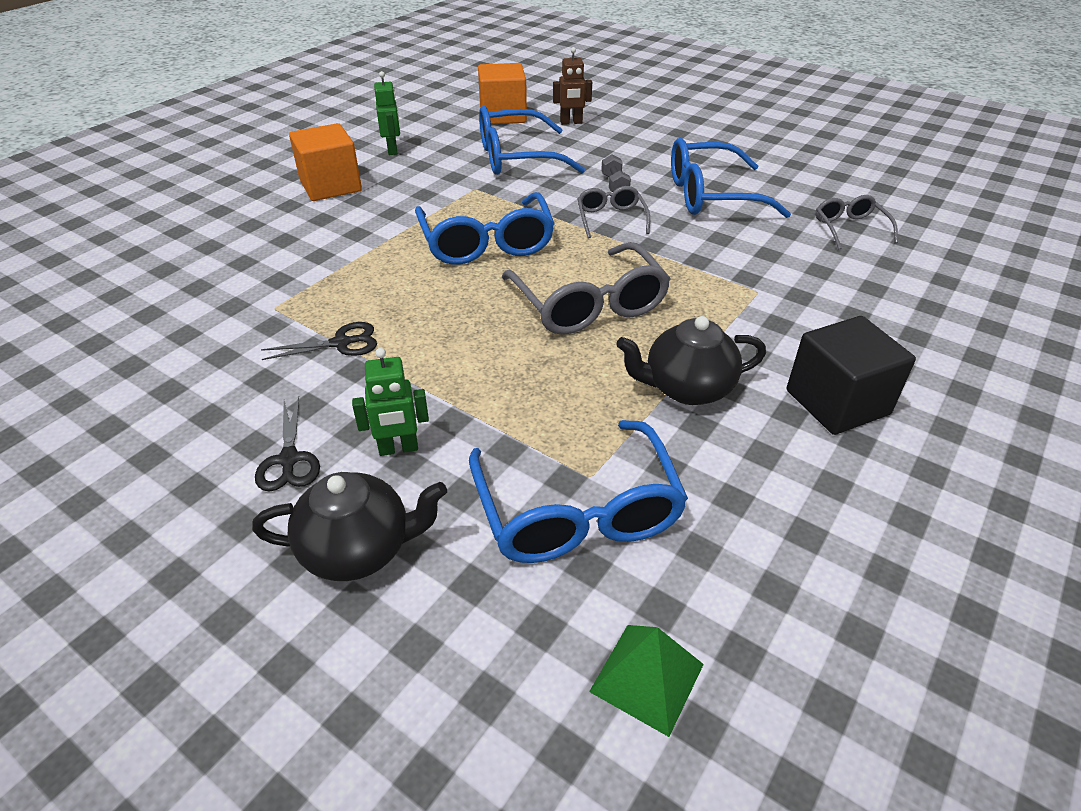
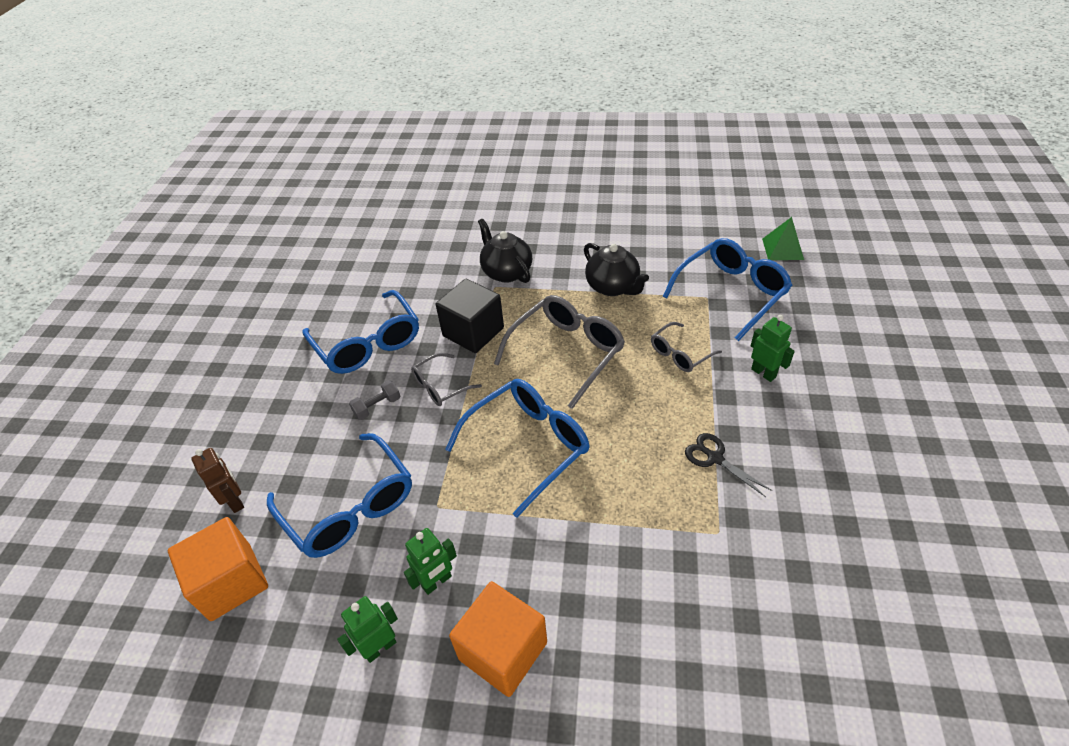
camera: 115 degrees left, 5 degrees up
black teapot [252,472,447,581] -> black teapot moved to [478,219,532,283]
black scissors [255,397,320,491] -> none
black cube [787,316,916,435] -> black cube moved to [436,279,504,353]
grey glasses [816,195,898,250] -> grey glasses moved to [651,322,722,372]
none -> green robot [404,528,457,595]

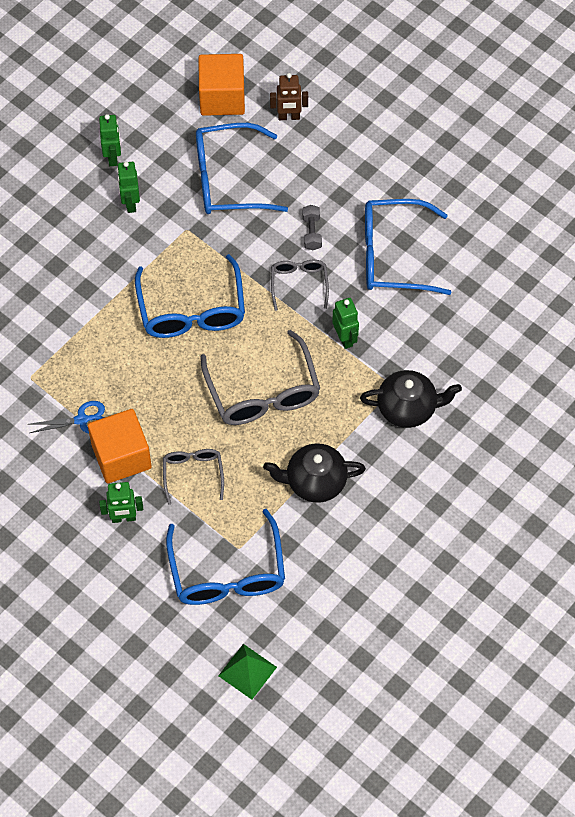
camera: 120 degrees right, 15 degrees up
black cube [436,279,504,353] -> green robot [332,298,359,349]
orange cube [449,581,547,697] -> orange cube moved to [88,409,152,484]
black scissors [685,433,772,497] -> blue scissors [30,401,105,433]

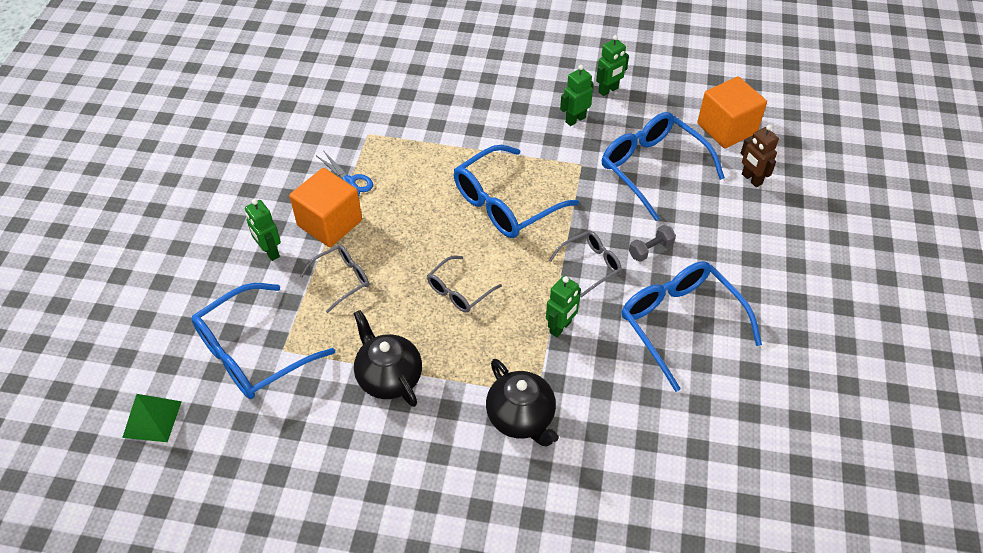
camera: 60 degrees right, 10 degrees down
grey glasses [200,330,320,425] -> grey glasses [427,256,502,313], size x0.55

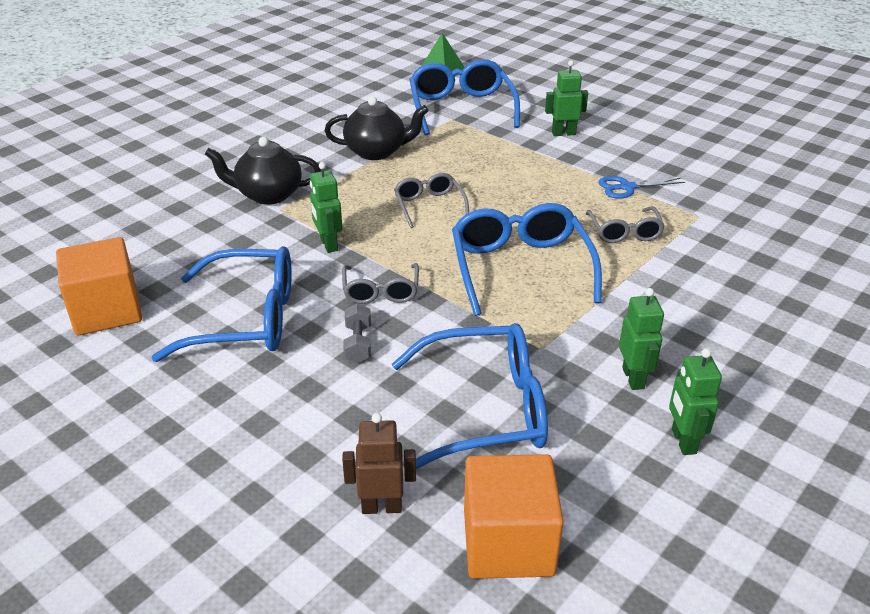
camera: 120 degrees right, 15 degrees down
orange cube [289,168,362,247] -> orange cube moved to [56,237,142,335]
grey glasses [300,245,369,313] -> grey glasses moved to [585,206,665,243]

